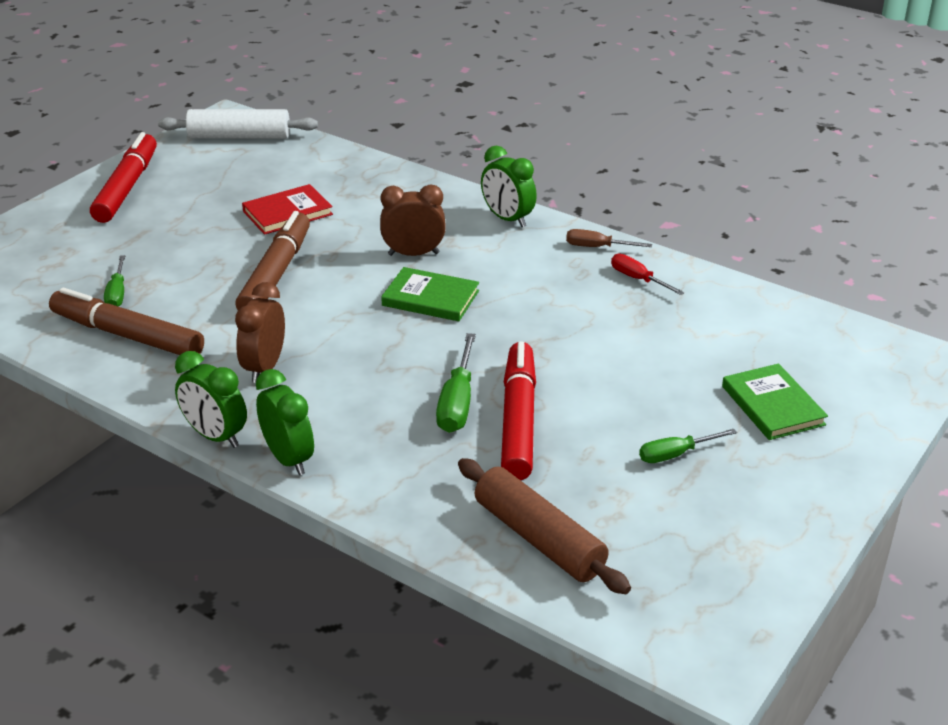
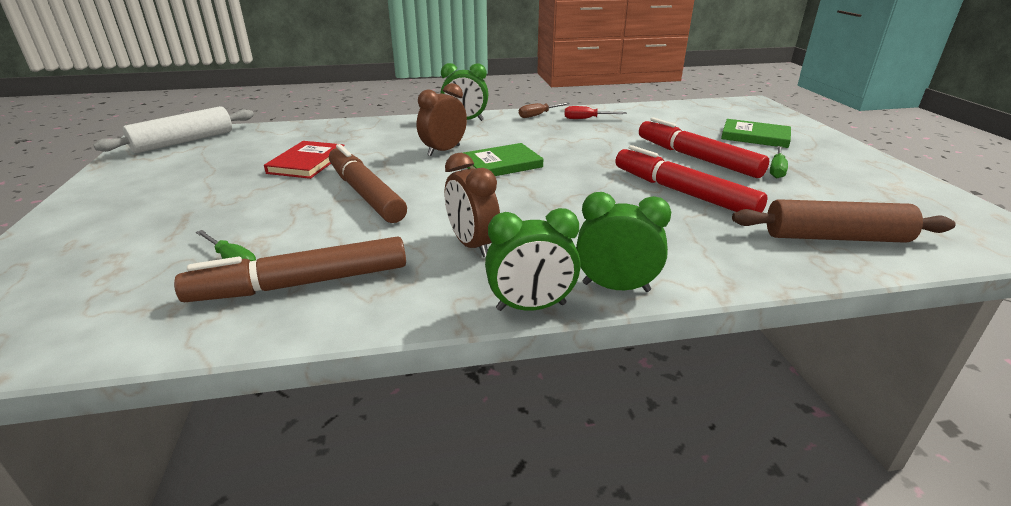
camera: 45 degrees left, 5 degrees down
red marker [90,132,157,223] -> red marker moved to [639,117,769,178]
green screwdriver [436,333,476,433] -> none

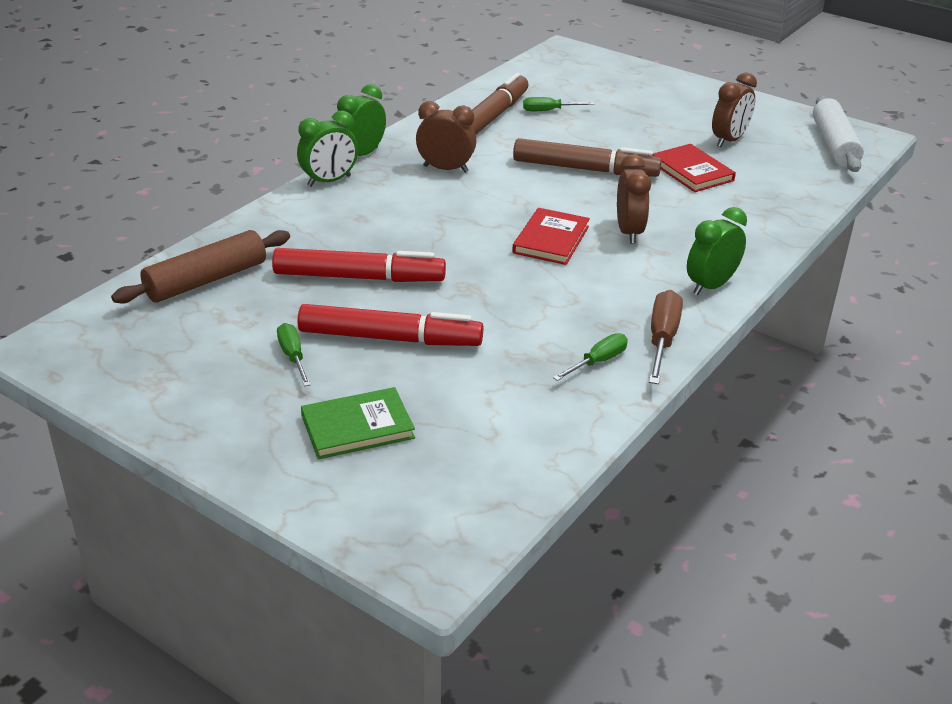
camera: 135 degrees right, 5 degrees up
green book [464,143,543,176] -> red book [512,208,590,265]
brown screwdriver [519,102,570,118] -> brown screwdriver [649,290,683,384], size x1.53
red screwdriver [565,106,627,119] -> green screwdriver [553,333,628,381]
none -> brown clock [712,72,757,147]

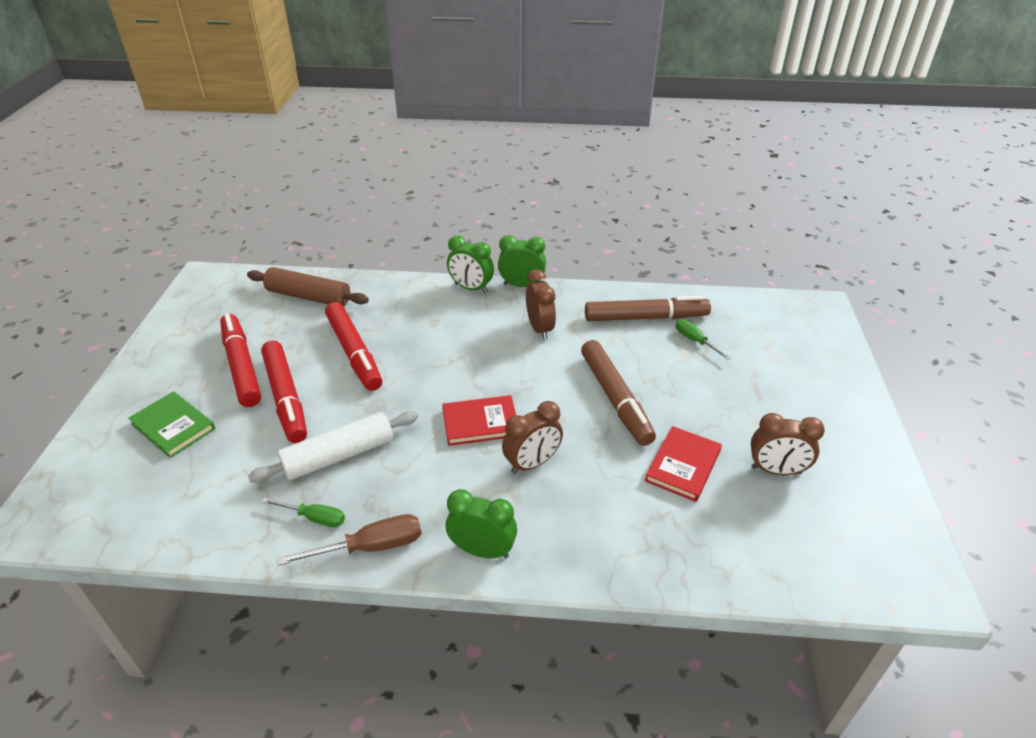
camera: 60 degrees right, 5 degrees up
green screwdriver [277,323,311,386] -> red marker [220,313,261,407]
white rolling pin [813,96,864,172] -> white rolling pin moved to [248,411,418,483]

